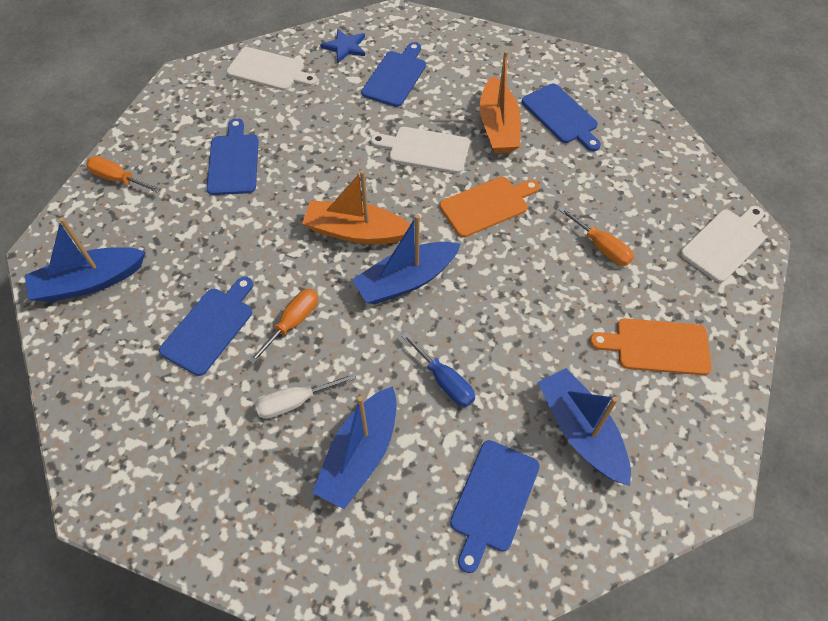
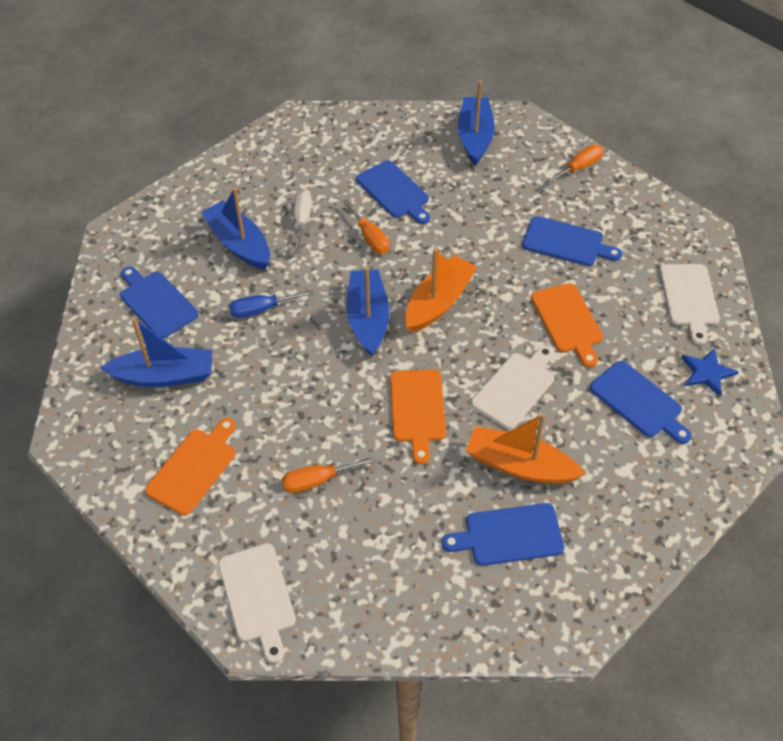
camera: 115 degrees right, 5 degrees down
white cutting board [226,47,318,91] -> white cutting board turned 45 degrees counterclockwise [659,264,720,345]
none -> orange cutting board [531,283,603,367]

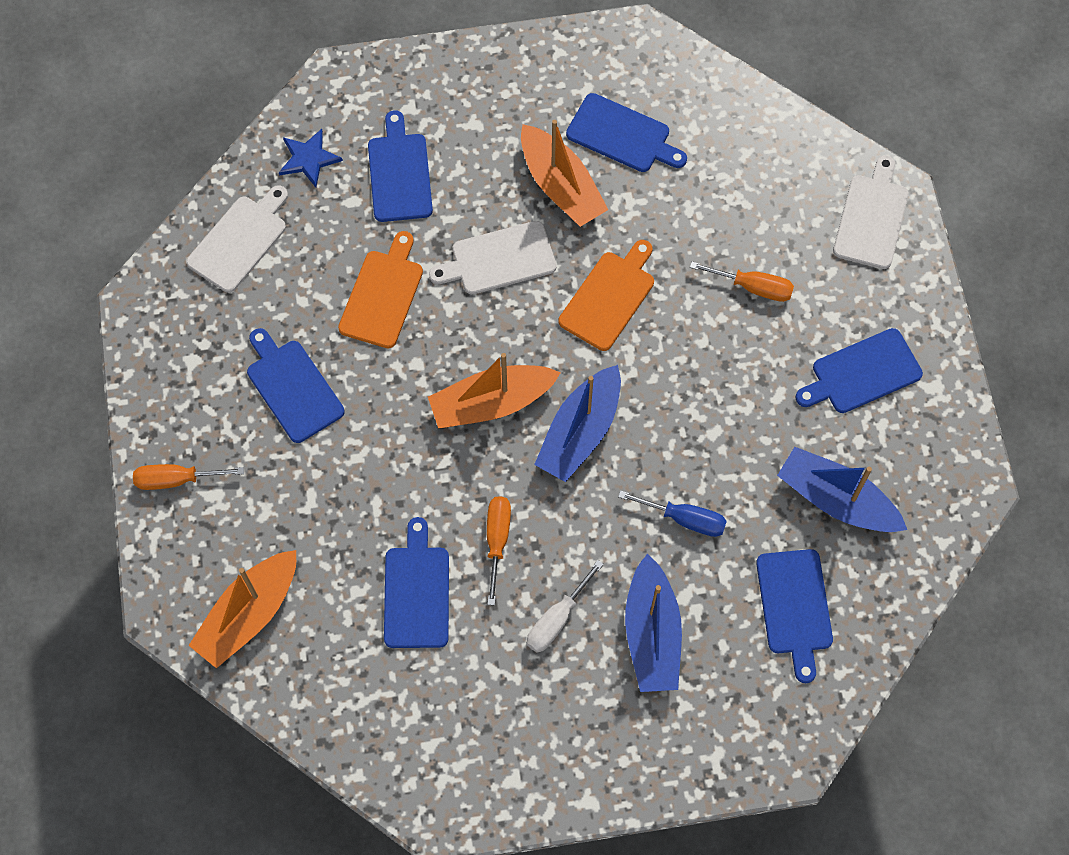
camera: 145 degrees left, 15 degrees up
orange cutting board [145,418,236,515] -> blue cutting board [796,328,923,413]
blue boat [458,81,495,166] -> orange boat [188,550,296,668]

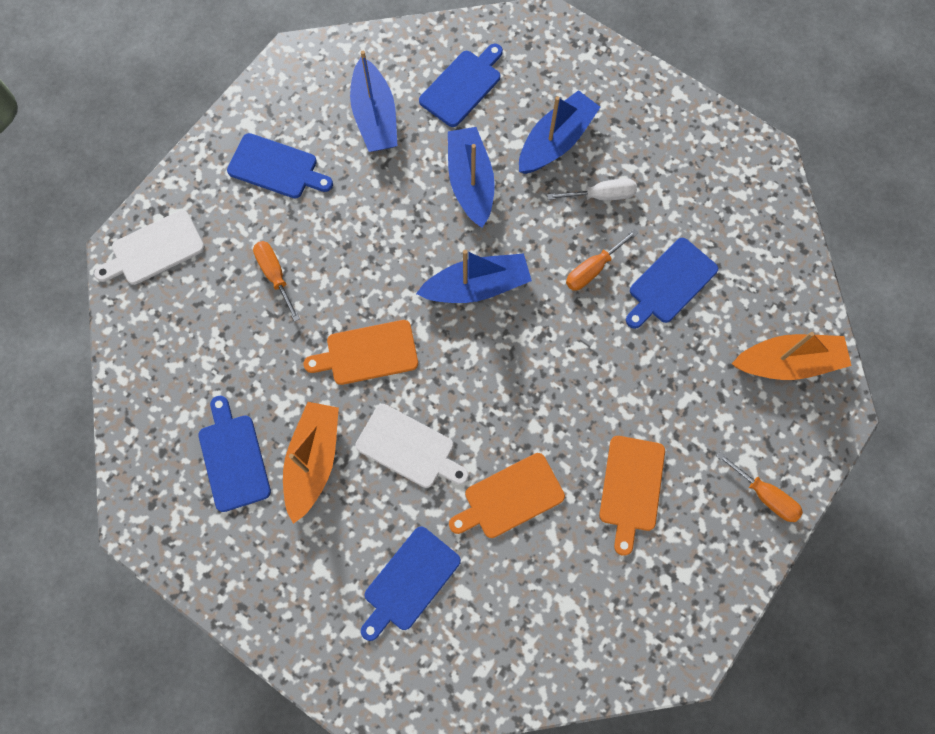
camera: 135 degrees left, 5 degrees up
white cutting board [186,185,288,293] -> none
blue cutting board [247,328,345,443] -> orange cutting board [599,436,665,556]
blue star [279,129,343,188] -> none
orange boat [428,353,561,429] -> none
blue screwdriver [618,490,727,537] -> blue boat [448,127,495,228]

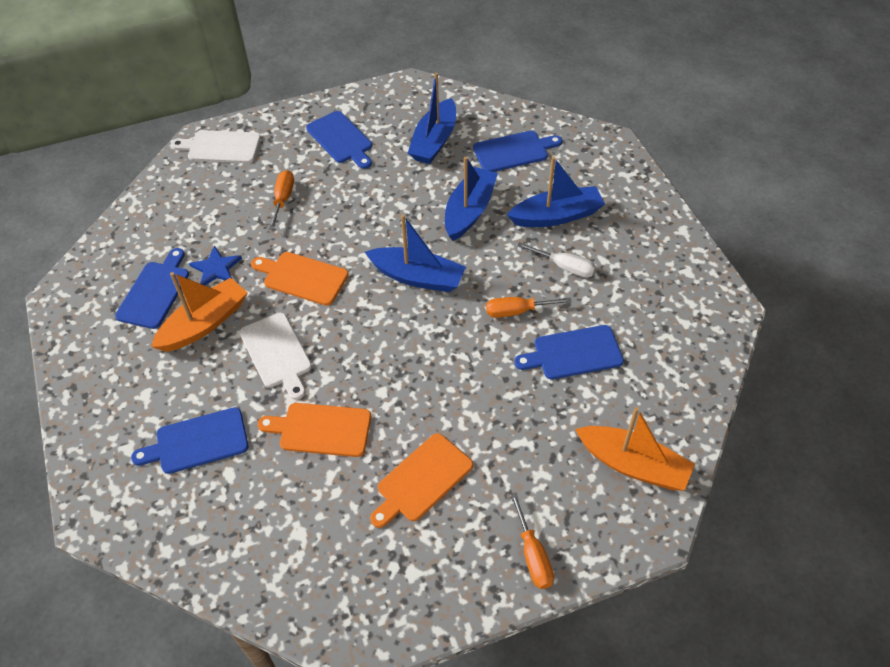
camera: 35 degrees right, 20 degrees down
none -> blue star [189,246,242,285]

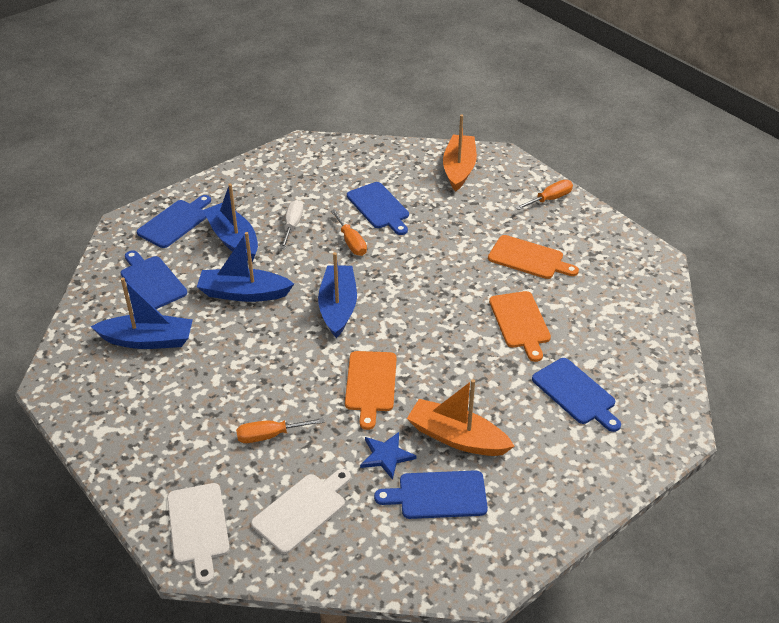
camera: 110 degrees left, 10 degrees down
white cutting board [240,313,312,400] -> white cutting board moved to [251,469,351,554]
blue cutting board [306,111,372,169] -> blue cutting board moved to [137,195,211,248]

